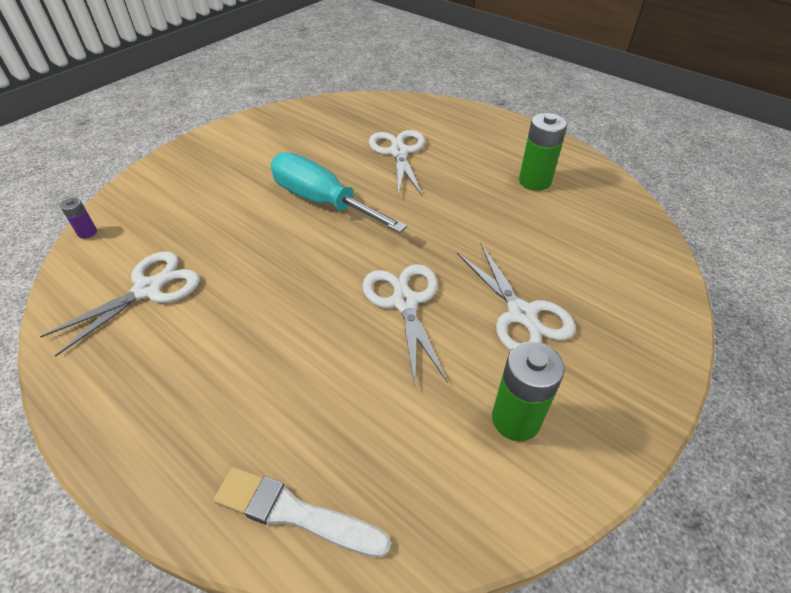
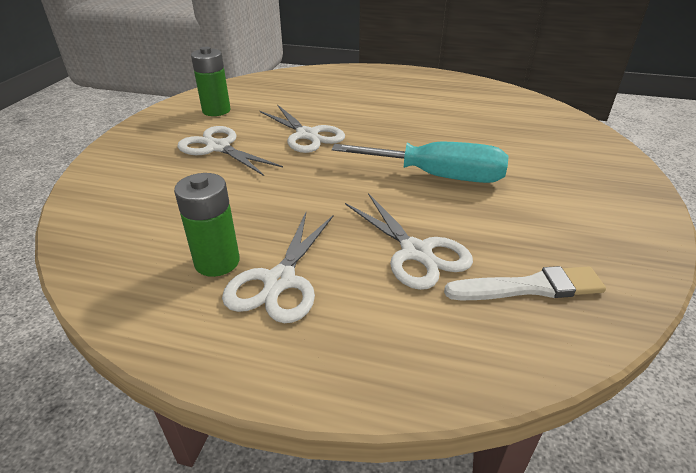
camera: 155 degrees right, 10 degrees down
white scissors [40,251,200,357] -> white scissors moved to [222,213,334,323]
purple battery [60,198,97,239] -> none
white brush [214,467,391,558] -> white brush moved to [444,266,606,300]

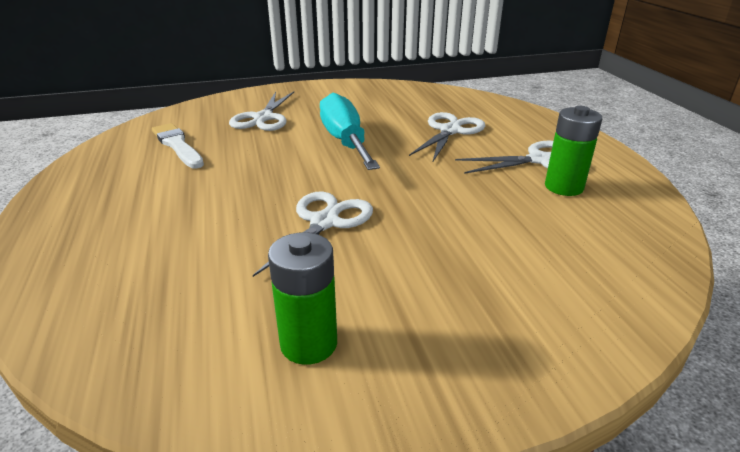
camera: 120 degrees left, 5 degrees down
white scissors [177,126,283,176] -> white scissors moved to [229,92,294,131]
white brush [444,266,606,300] -> white brush moved to [152,123,204,169]

